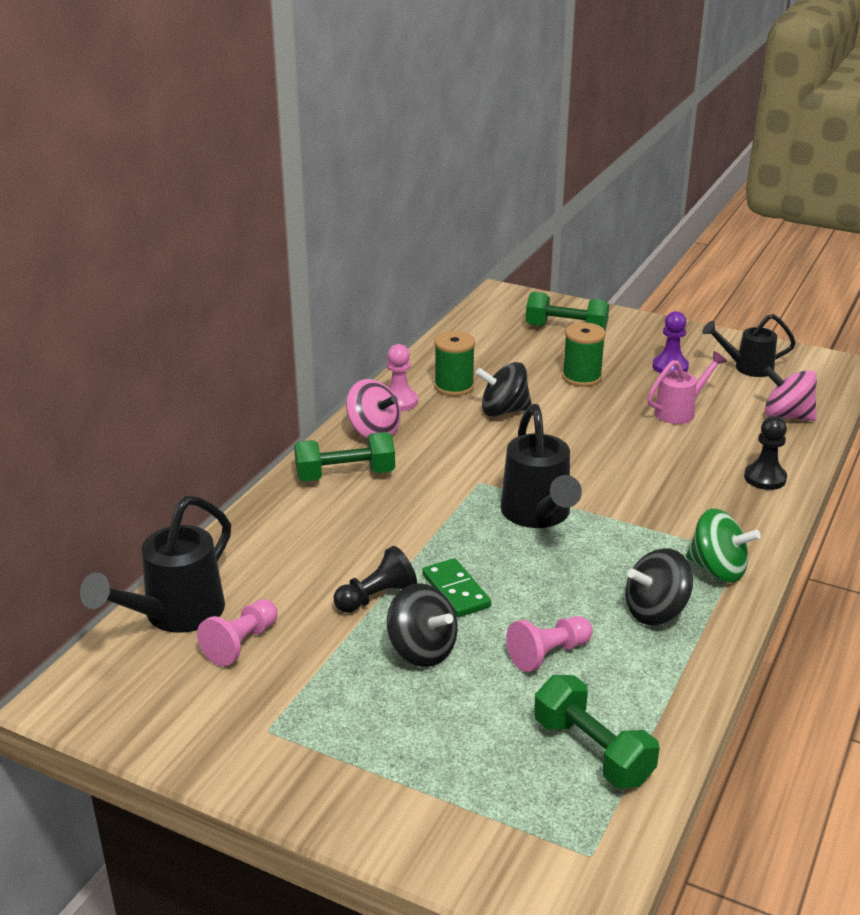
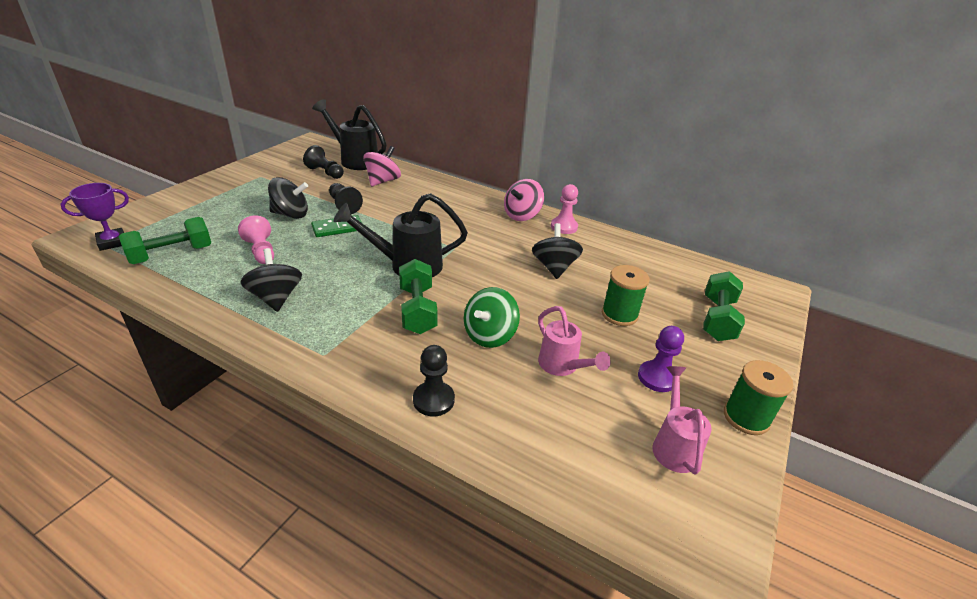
camera: 90 degrees right, 5 degrees up
pink pawn [197,599,278,666] -> black pawn [303,145,344,179]
green dumbbell [294,432,395,482] -> green dumbbell moved to [399,259,437,334]
black spinning top [387,583,458,667] -> black spinning top turned 135 degrees counterclockwise [268,177,308,219]
green spool [434,331,475,396] -> green spool moved to [724,360,793,435]
green spinning top [686,508,761,583] -> green spinning top moved to [464,287,520,348]
black watering can [702,314,796,377] -> pink watering can [652,366,712,474]
pink spinning top [764,366,817,421] -> pink spinning top moved to [363,146,401,186]
none -> purple trophy [61,183,129,251]

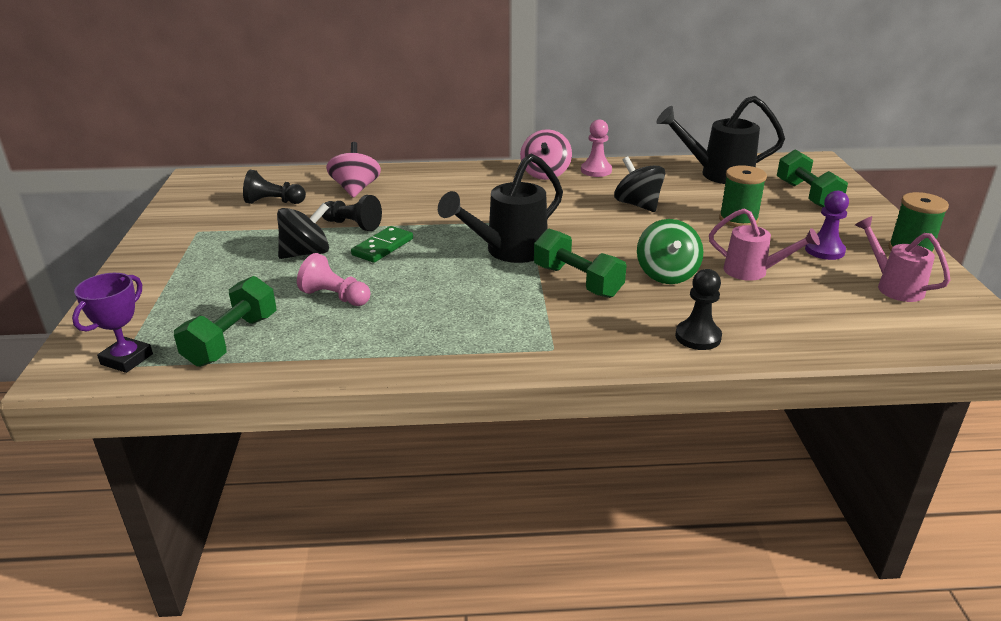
camera: 30 degrees left, 5 degrees down
black spinning top [240,248,302,312] -> none
black watering can [312,99,387,170] -> black watering can moved to [656,96,785,184]

